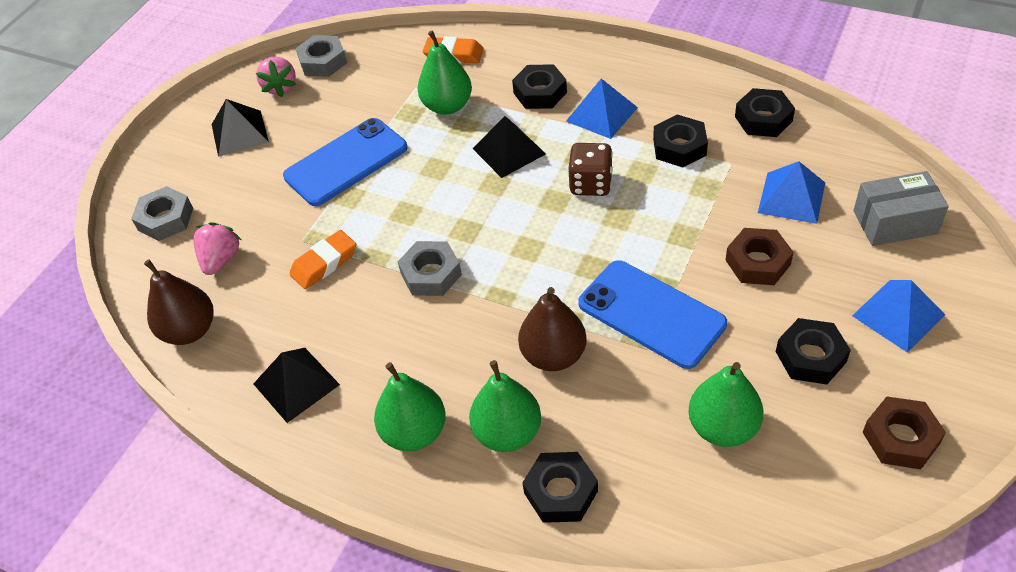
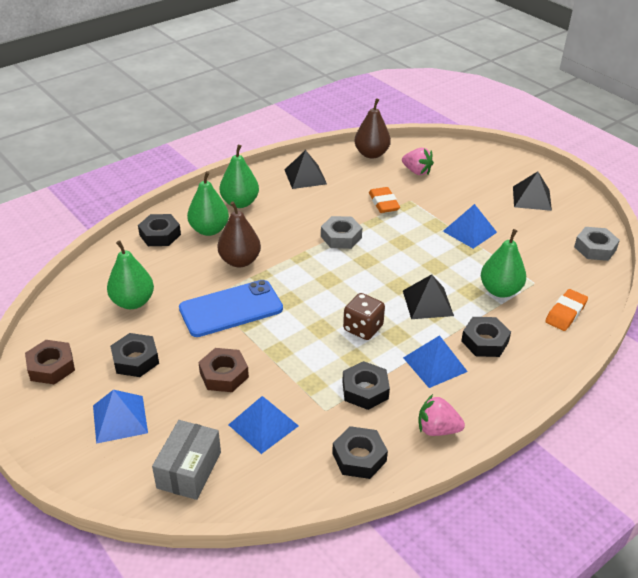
camera: 110 degrees right, 10 degrees down
grey nut [131,186,193,241] -> none
pink strawberry [256,56,296,97] -> pink strawberry moved to [419,394,465,436]
blue phone [283,118,407,206] -> blue pyramid [443,204,497,249]

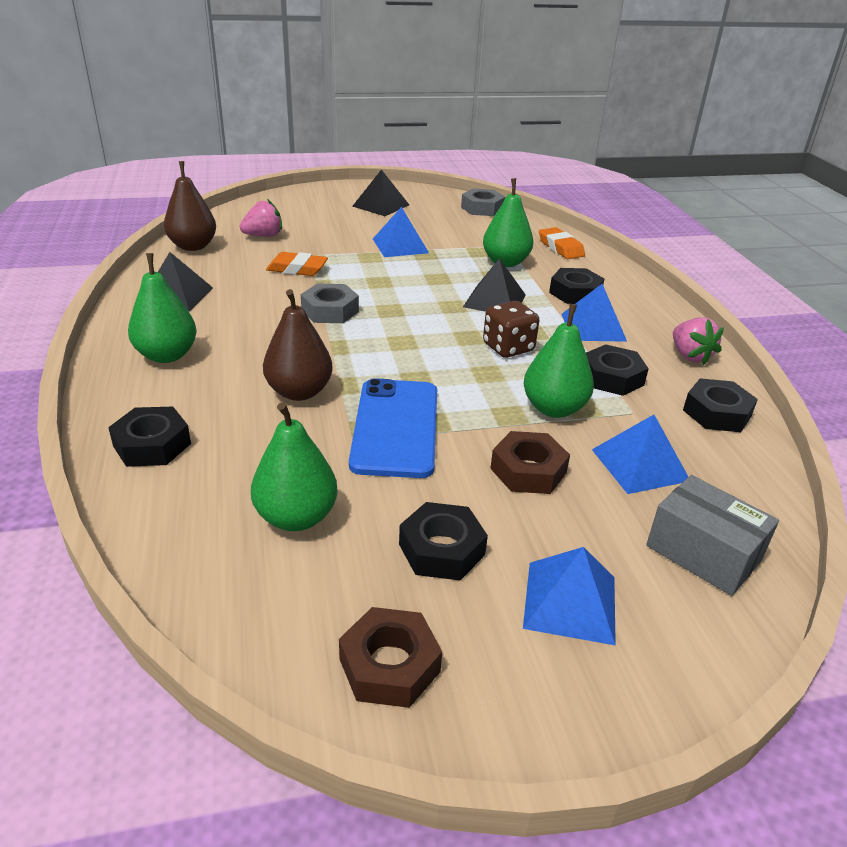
camera: 65 degrees left, 5 degrees down
green pear [187,171,229,236] -> green pear moved to [524,304,594,418]
pink strawberry [419,394,465,436] -> pink strawberry turned 60 degrees counterclockwise [673,317,724,365]

